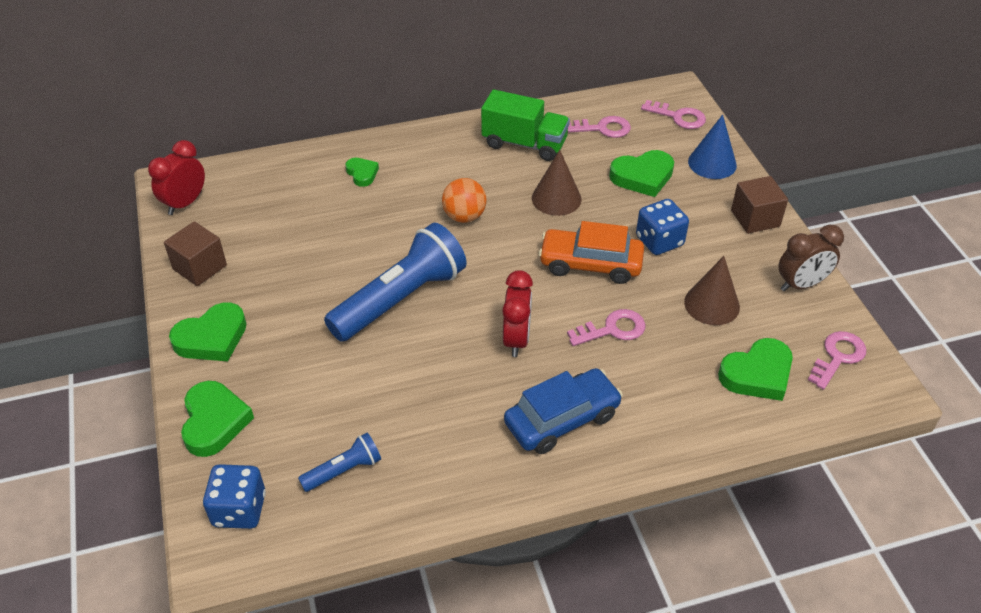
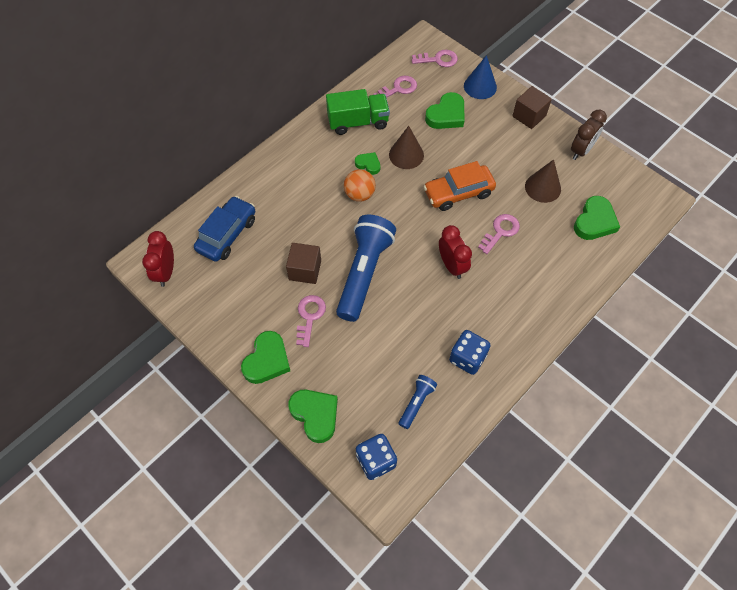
camera: 30 degrees left, 15 degrees up
brown cube [164,221,227,286] -> brown cube moved to [286,243,321,284]
green heart [345,158,379,187] -> green heart moved to [355,152,380,175]
blue car [504,368,623,454] -> blue car moved to [194,196,255,262]
blue dice [636,199,689,255] -> blue dice moved to [449,330,491,375]
pink key [808,331,866,390] -> pink key moved to [296,295,326,347]

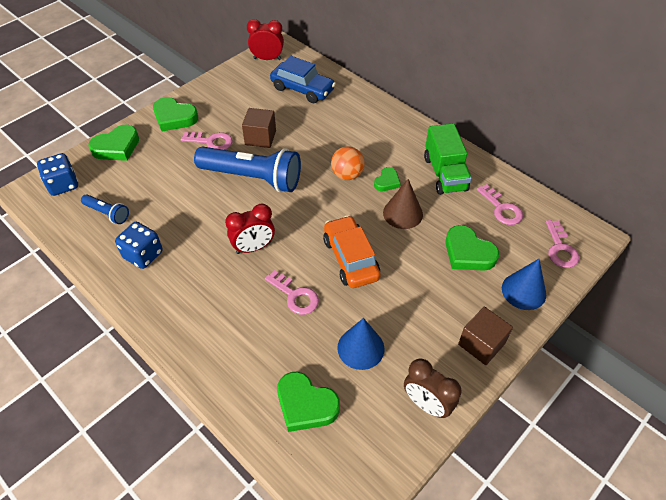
camera: 90 degrees right, 10 degrees down
brown cone [525,159,561,203] -> blue cone [337,318,384,370]

